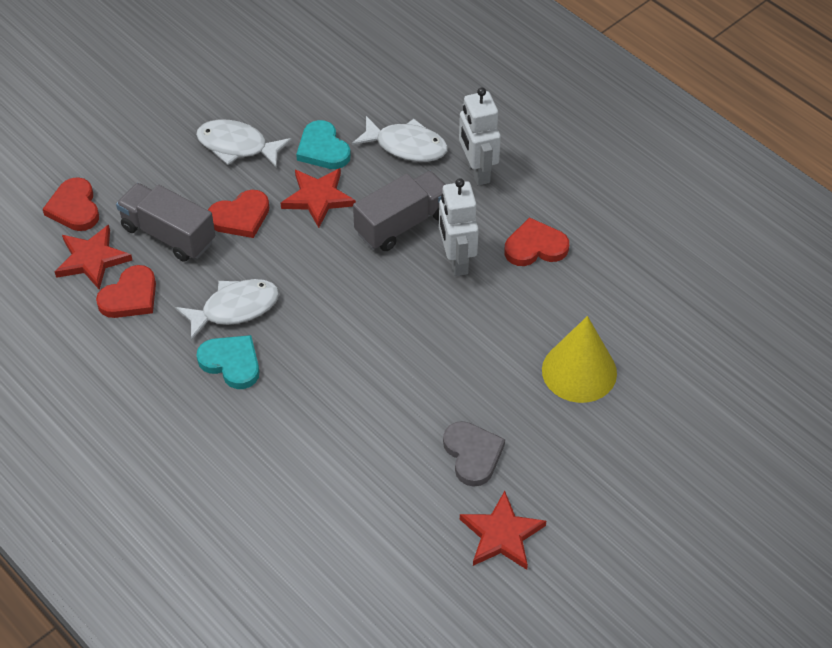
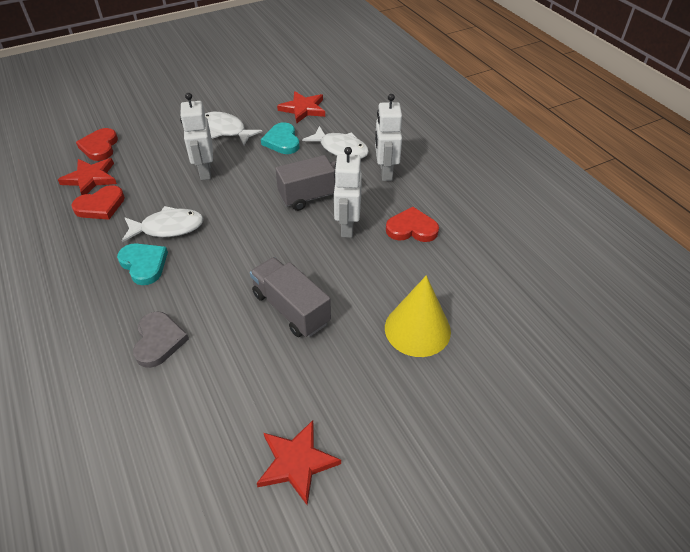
camera: 15 degrees right, 5 degrees down
grey truck [116,183,215,262] -> grey truck moved to [250,257,331,337]
red heart [208,190,269,238] -> white robot [180,93,213,180]
red star [281,168,356,228] -> red star moved to [277,91,325,123]
grey heart [443,421,505,487] -> grey heart moved to [133,311,189,368]

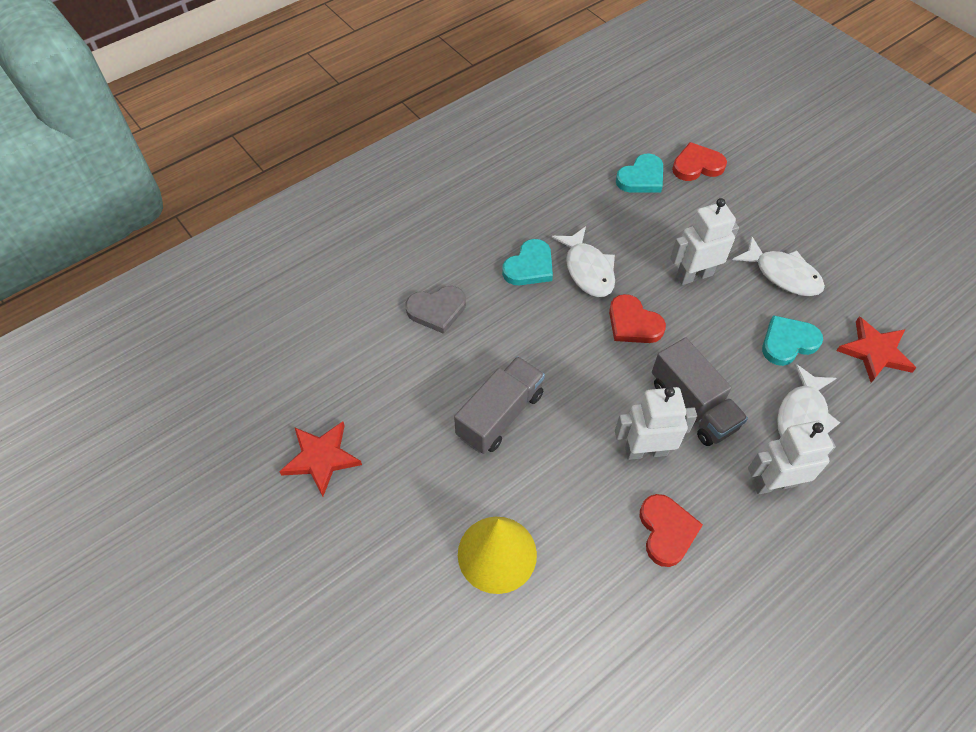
camera: 80 degrees right, 10 degrees up
red star [58,158,117,195] -> turquoise heart [616,154,663,193]
red heart [72,185,125,220] -> red heart moved to [609,294,666,343]
white fish [205,112,263,145] -> white fish turned 105 degrees clockwise [733,236,825,296]

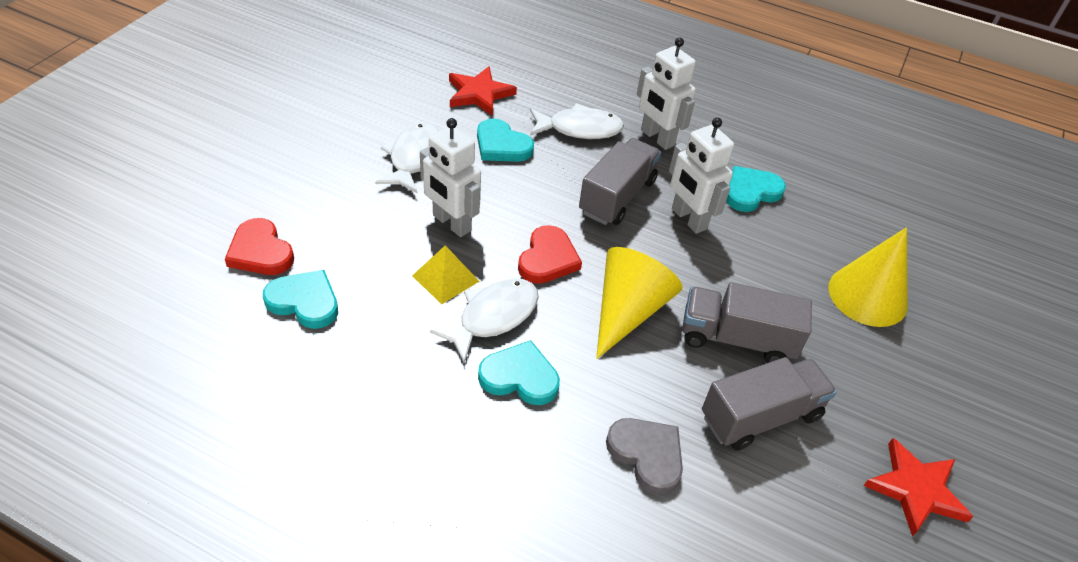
camera: 120 degrees left, 10 degrees down
red heart [640,494,703,567] -> turquoise heart [726,166,786,212]
none -> yellow pyramid [412,245,479,304]
none -> yellow cone [596,247,683,359]
none -> grey truck [702,357,837,450]

